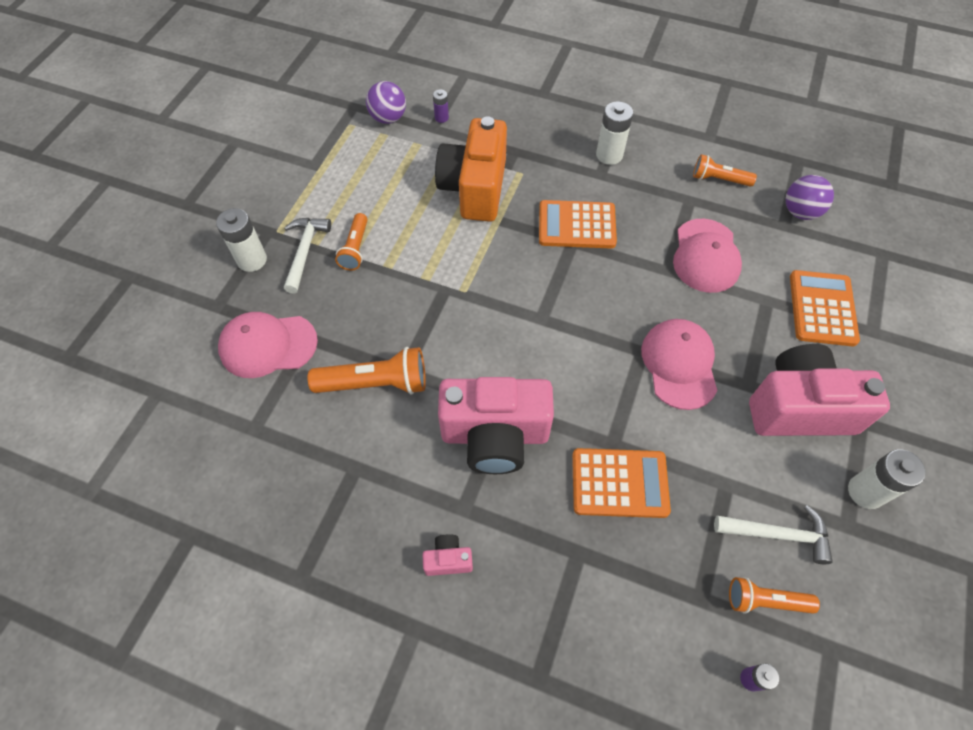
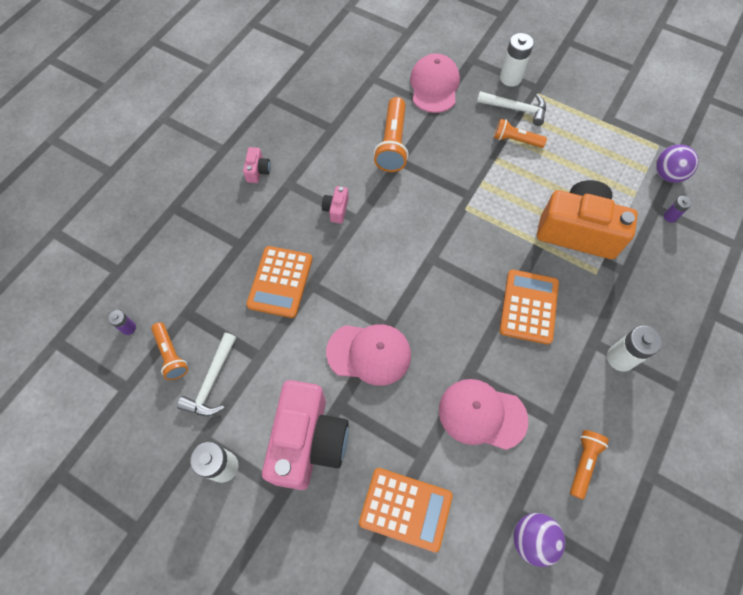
camera: 100 degrees right, 5 degrees up
pink camera [438,377,554,474] -> pink camera [322,186,349,224], size x0.41
orange flashlight [729,577,820,614] -> orange flashlight turned 135 degrees clockwise [151,322,188,380]

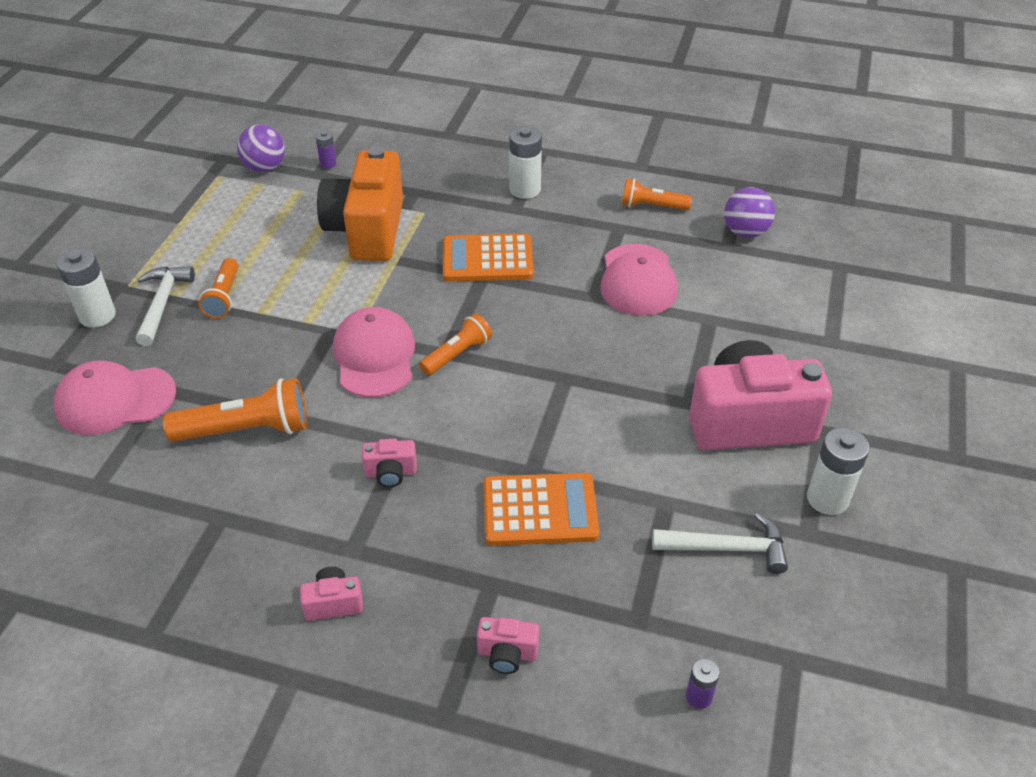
camera: 105 degrees left, 20 degrees down
orange flashlight [151,322,188,380] -> orange flashlight moved to [419,313,492,376]
pink cap [326,324,411,386] -> pink cap moved to [333,307,415,397]
orange calculator [359,468,453,552] -> none
none -> pink camera [477,617,539,674]

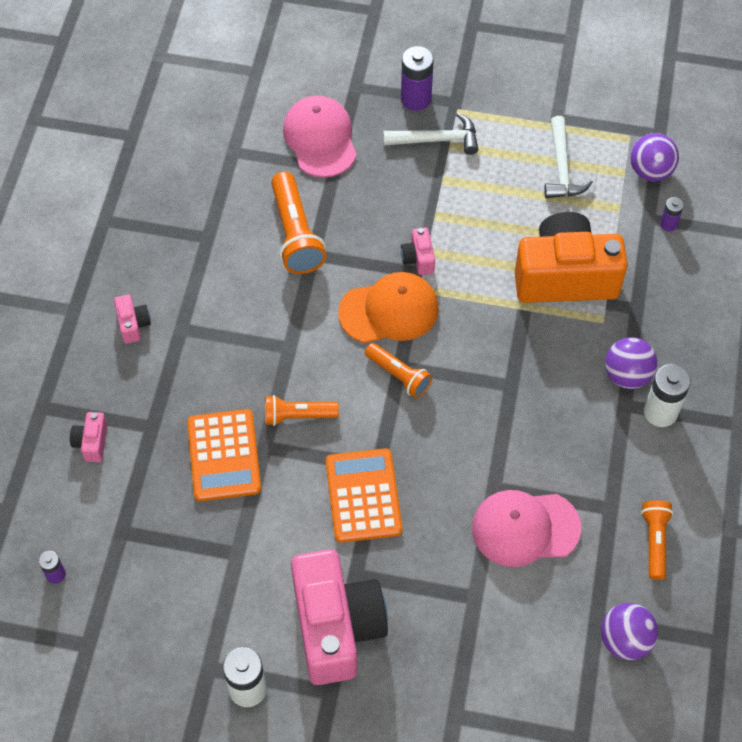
camera: 85 degrees right, 15 degrees up
white battery [57,248,116,328] -> purple battery [401,46,434,111]
orange flashlight [199,258,238,319] -> orange flashlight moved to [265,395,339,426]
pink cap [333,307,415,397] -> orange cap [338,272,439,343]
pink camera [362,439,417,487] -> pink camera moved to [401,227,435,275]
orange calculator [443,234,534,282] -> orange calculator moved to [326,448,402,543]
white hammer [652,513,788,574] -> white hammer moved to [544,116,593,198]
none -> purple ball [605,337,657,389]

